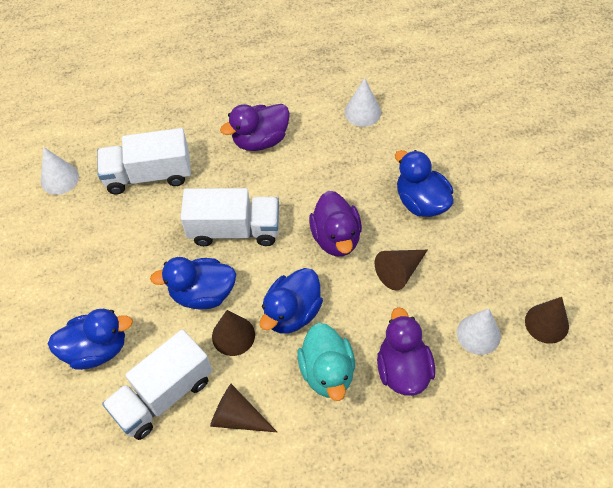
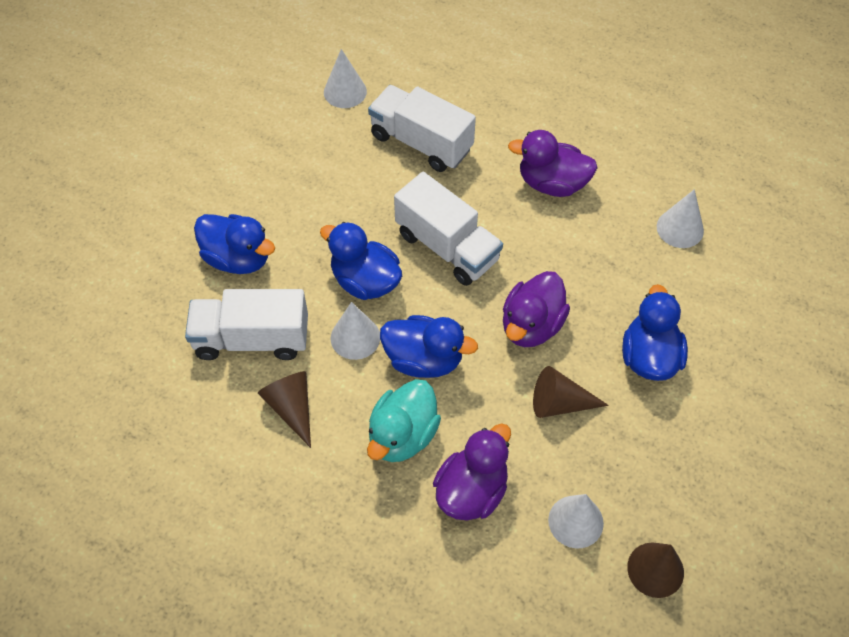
camera: 40 degrees right, 0 degrees up
brown cone [212,310,255,356] -> white cone [331,302,380,360]
blue duck [260,268,323,334] -> blue duck turned 150 degrees counterclockwise [380,315,478,378]

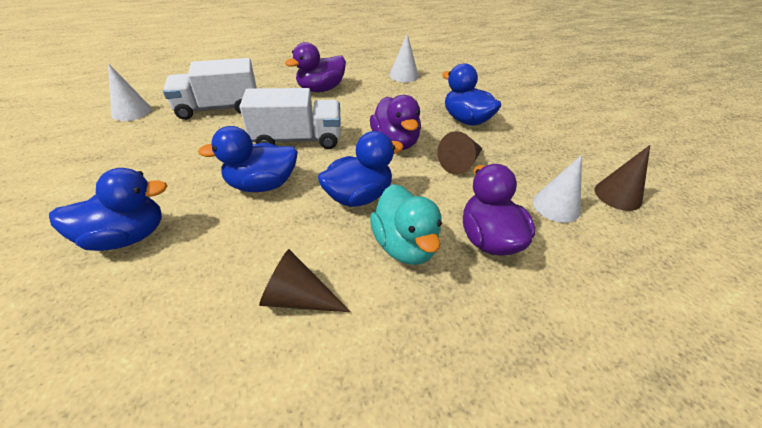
camera: 50 degrees left, 15 degrees down
white truck [185,289,308,360] -> none
white cone [331,302,380,360] -> none

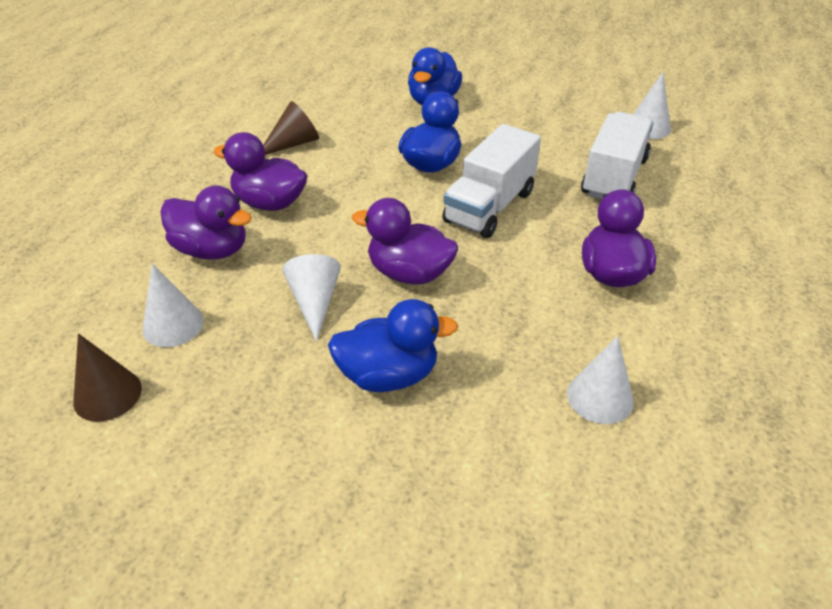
camera: 130 degrees right, 0 degrees up
blue duck [318,131,404,207] -> none
turquoise duck [370,184,442,265] -> purple duck [213,132,307,211]
brown cone [438,131,482,175] -> white cone [282,254,341,342]

